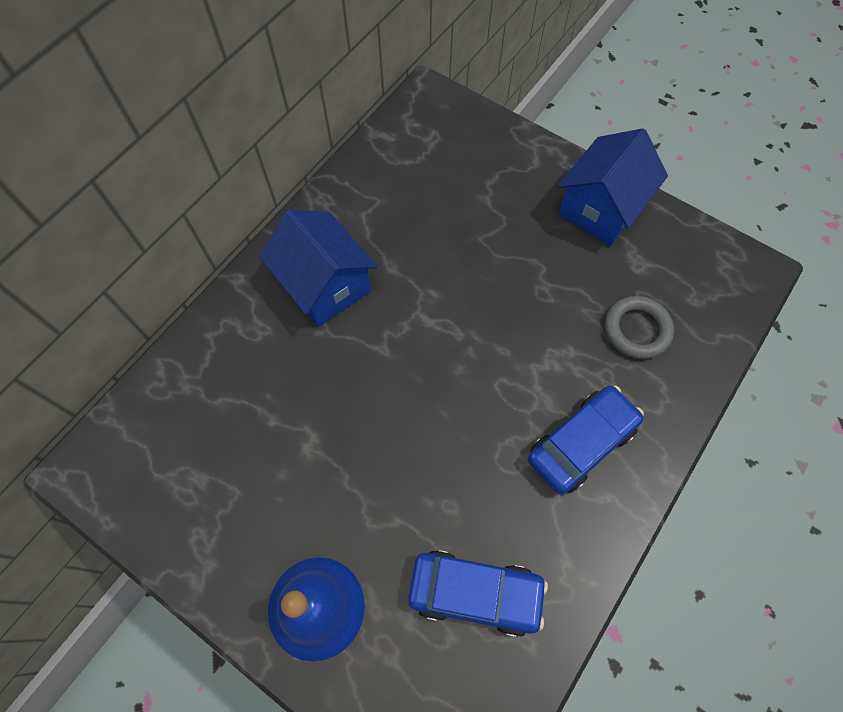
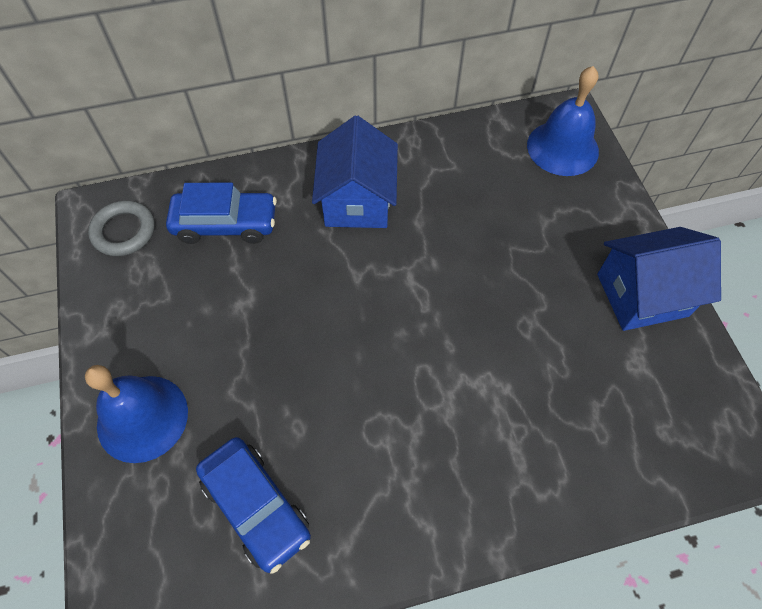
camera: 40 degrees right, 5 degrees down
blue car [528,385,644,494] -> blue car moved to [166,183,277,244]
grey ring [605,296,674,359] -> grey ring moved to [88,200,155,256]
none -> blue bell [527,66,599,176]

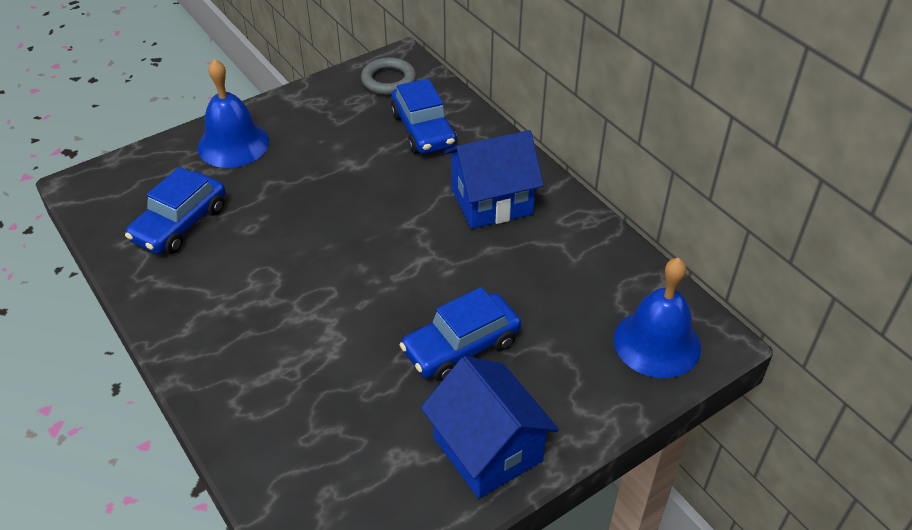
camera: 70 degrees right, 15 degrees down
none -> blue car [400,287,521,381]

